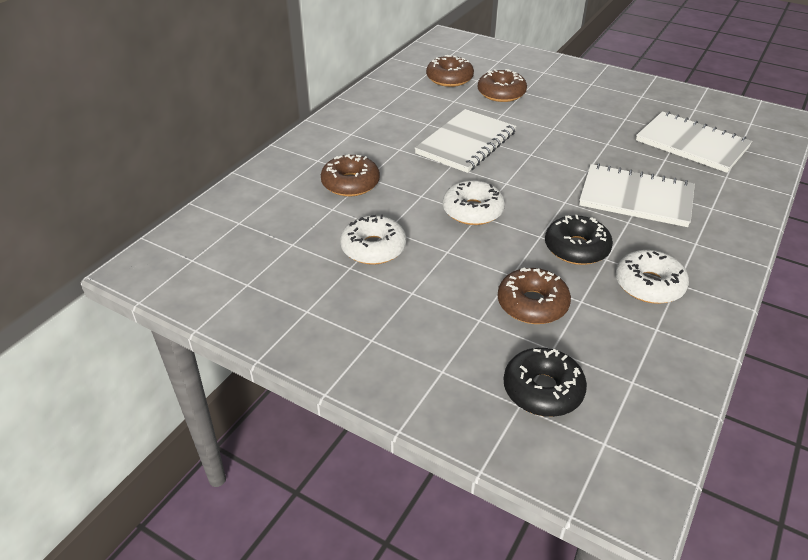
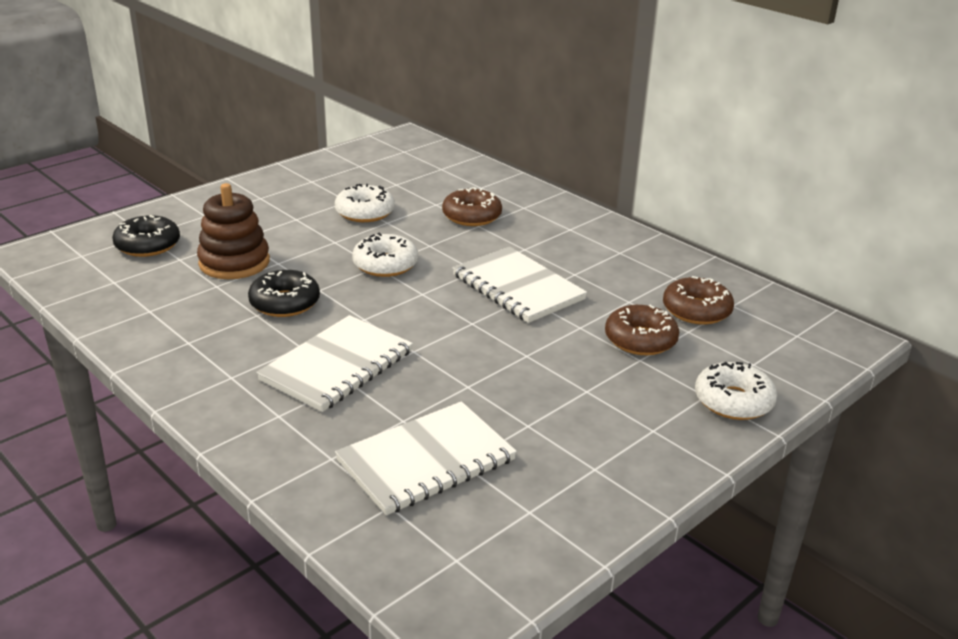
camera: 105 degrees right, 10 degrees down
brown donut [498,267,571,324] -> brown stacking toy [197,183,270,279]
white donut [616,250,689,304] -> white donut moved to [695,362,777,420]

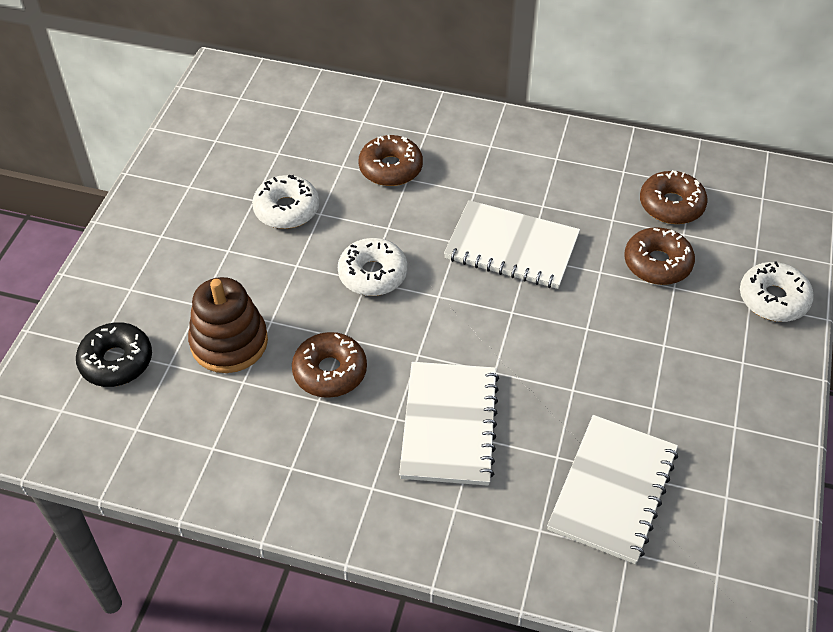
camera: 30 degrees left, 20 degrees up
black donut [248,270,320,317] -> brown donut [292,332,367,398]

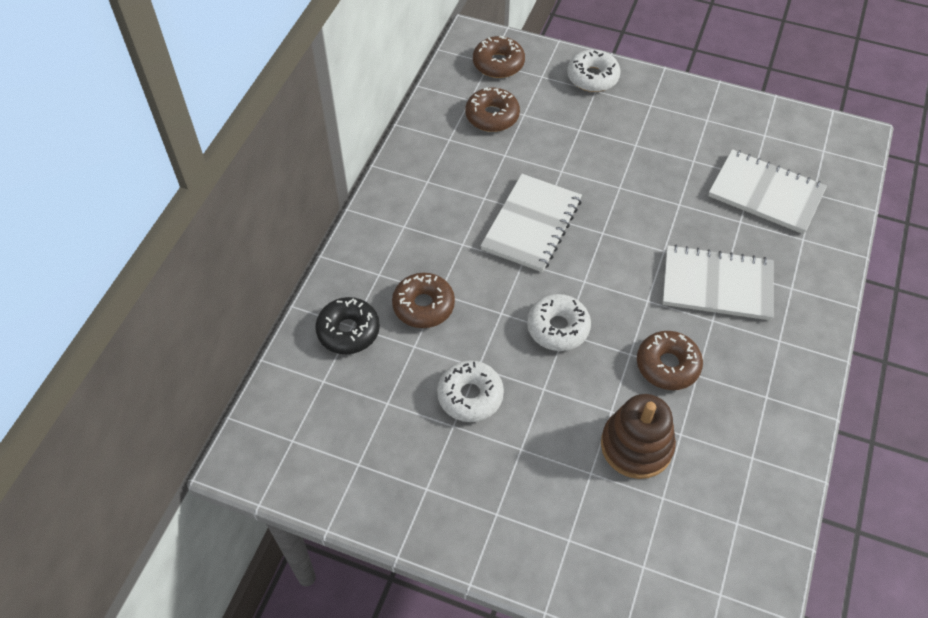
camera: 85 degrees left, 5 degrees up
black donut [76,322,152,387] -> black donut moved to [315,297,380,354]
brown donut [624,227,695,285] -> brown donut moved to [473,36,525,78]

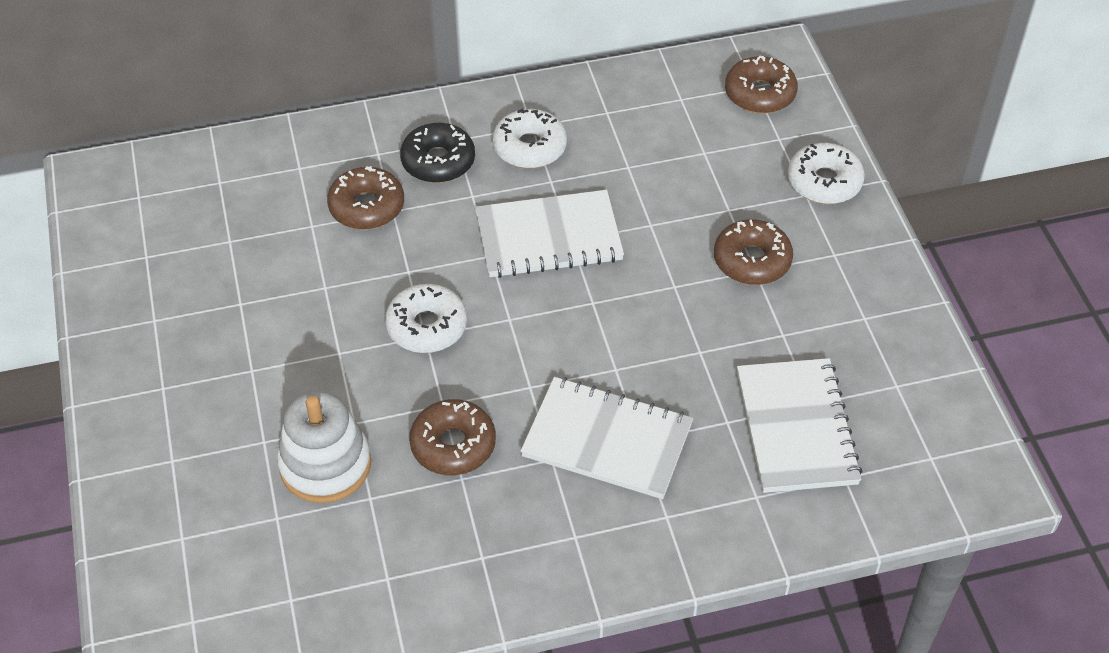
camera: 55 degrees right, 5 degrees down
black donut [315,297,380,354] -> black donut moved to [400,123,475,183]
white donut [437,360,504,422] -> white donut moved to [493,109,567,168]
brown donut [465,88,520,132] -> brown donut moved to [714,219,793,285]
brown stacking toy [601,394,676,479] -> white stacking toy [277,391,371,503]
white notebook [663,245,774,320] -> white notebook turned 45 degrees counterclockwise [521,377,693,499]

